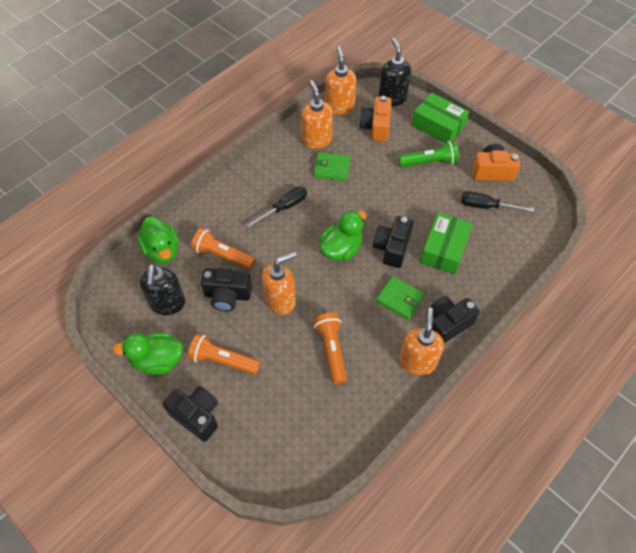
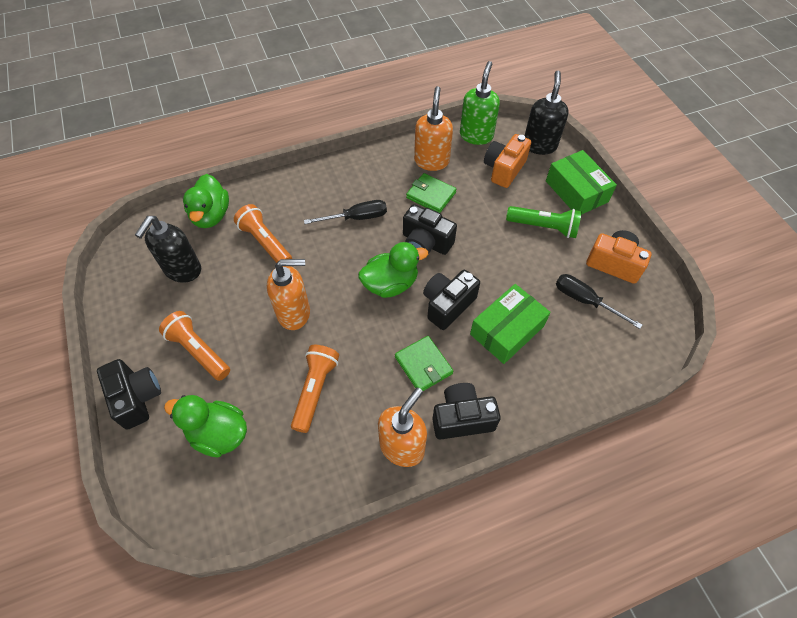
camera: 25 degrees right, 0 degrees up
green duck [113,333,183,375] -> green duck moved to [164,395,247,458]
black camera [201,268,252,311] -> black camera moved to [403,204,457,255]
orange soap dispenser [325,46,356,115] -> green soap dispenser [460,61,500,145]

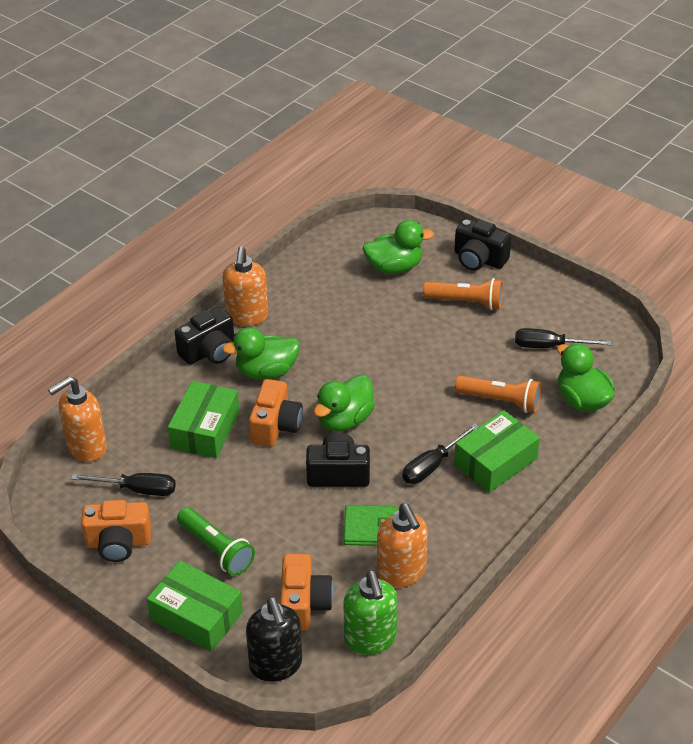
camera: 150 degrees right, 15 degrees down
black soap dispenser [135,216,201,283] -> black screwdriver [515,328,612,348]
orange soap dispenser [267,259,310,330] -> orange soap dispenser moved to [48,376,107,462]
orange flashlight [291,345,339,433] -> none
green wallet [395,336,453,391] -> green duck [222,327,300,380]
black camera [423,270,480,330] -> orange camera [249,379,303,447]
green flashlight [506,206,582,238] -> green flashlight turned 120 degrees counterclockwise [177,507,255,576]
none -> green box [454,410,540,493]

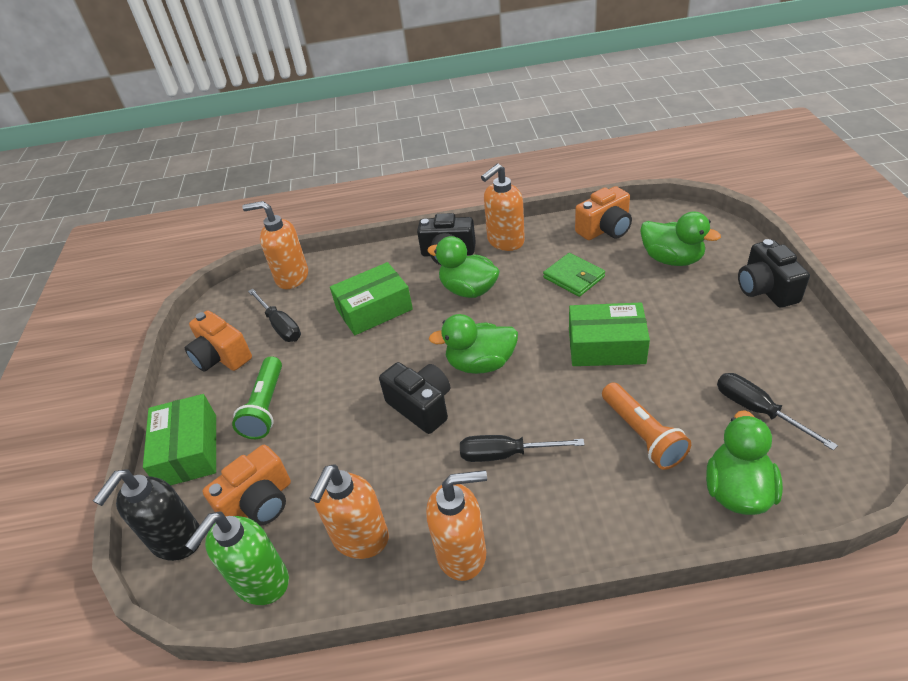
camera: 50 degrees right, 0 degrees up
orange camera [249,379,303,447] -> orange camera moved to [575,186,632,240]
green wallet [344,505,397,546] -> green wallet moved to [543,253,605,297]
orange flashlight [423,278,503,310] -> none
green box [454,410,540,493] -> green box moved to [569,302,650,366]
none -> orange soap dispenser [426,470,487,581]

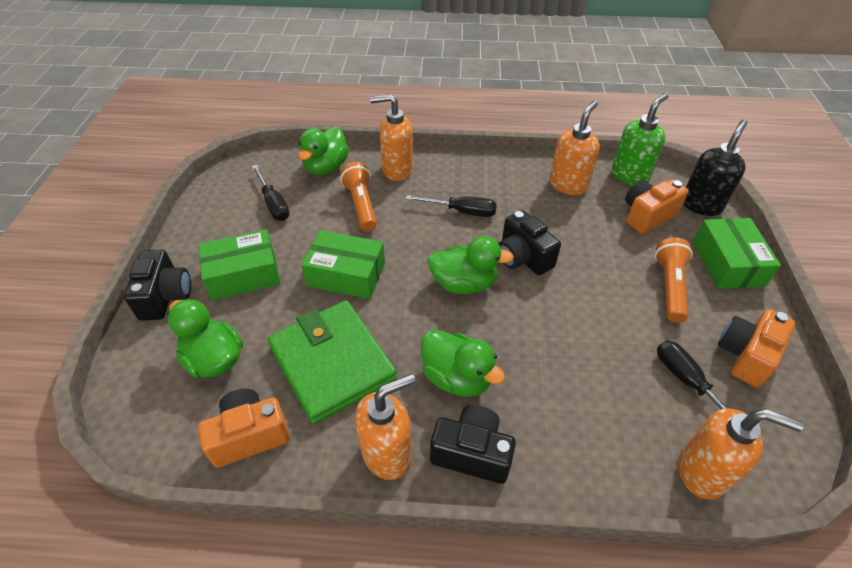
camera: 175 degrees left, 5 degrees up
orange camera [185,311,252,372] -> orange camera turned 105 degrees counterclockwise [718,309,795,387]
green flashlight [232,356,282,439] -> orange flashlight [655,238,693,323]
green box [330,262,413,335] -> green box moved to [199,229,280,300]
orange soap dispenser [426,470,487,581] -> orange soap dispenser moved to [370,94,413,181]
green wallet [543,253,605,297] -> green wallet [267,300,397,424], size x1.89

